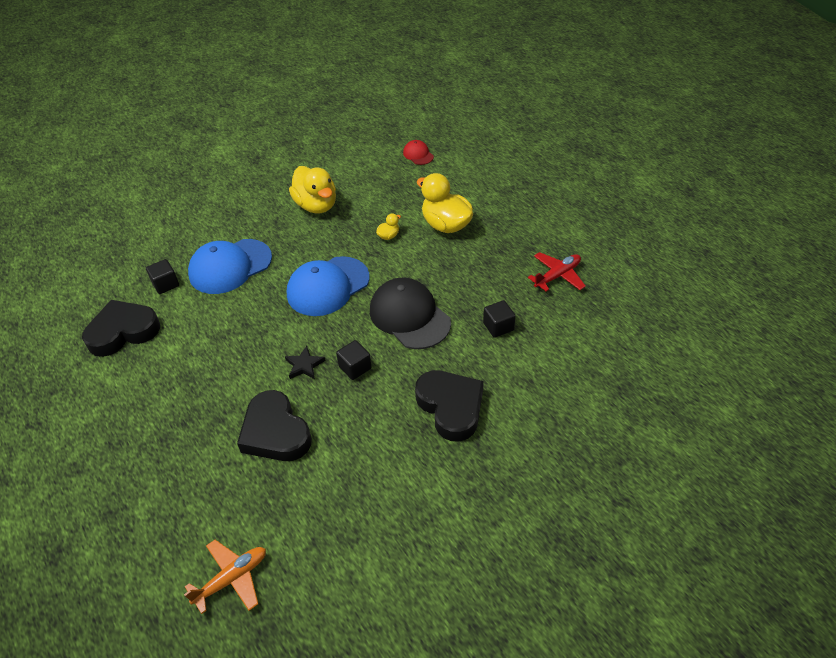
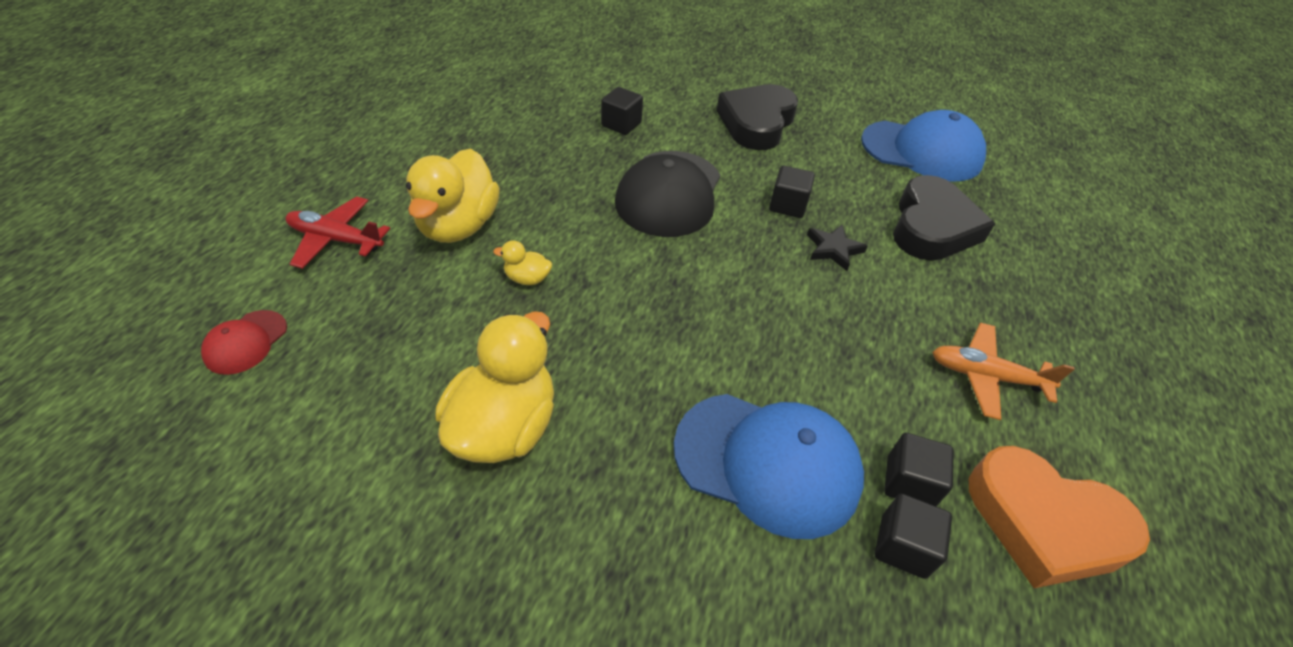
camera: 130 degrees left, 0 degrees up
black heart [82,300,160,357] -> orange heart [969,446,1150,588]
orange plane [184,540,266,614] -> orange plane moved to [932,323,1074,420]
blue cap [287,256,370,316] -> blue cap moved to [861,110,986,182]
red plane [528,252,586,292] -> red plane moved to [286,196,390,269]
none -> black cube [884,433,954,507]

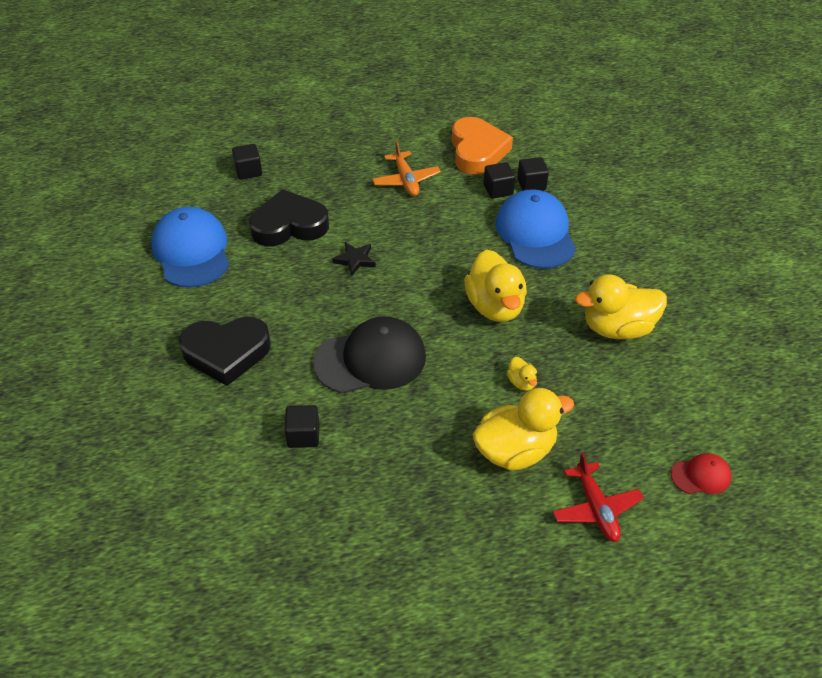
camera: 120 degrees left, 0 degrees up
black cube [769,165,815,218] -> black cube moved to [232,144,262,180]
none -> yellow duck [464,249,527,322]

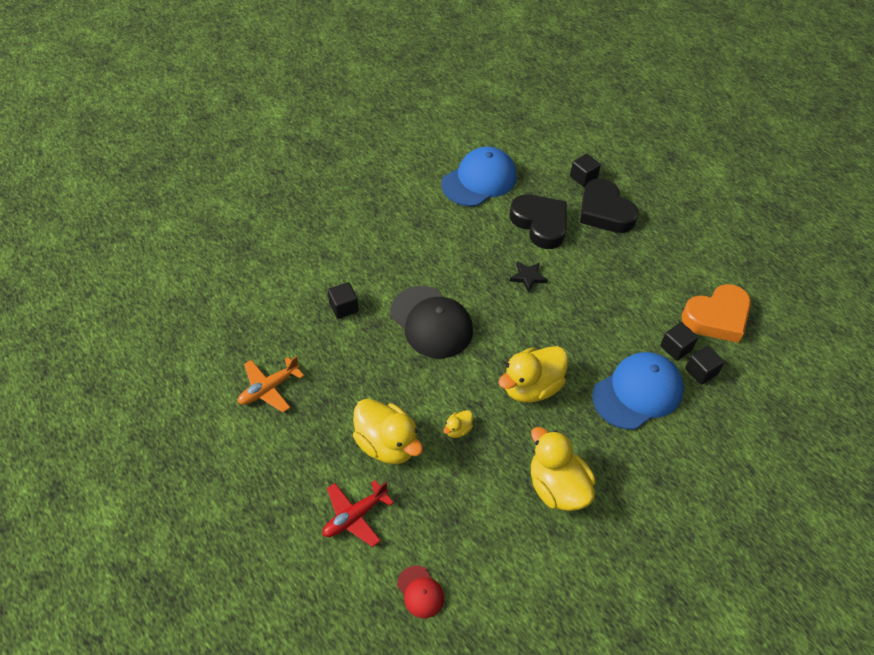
camera: 65 degrees right, 5 degrees up
black heart [179,316,271,386] -> black heart moved to [580,178,639,233]
orange plane [372,140,441,196] -> orange plane moved to [238,356,304,412]

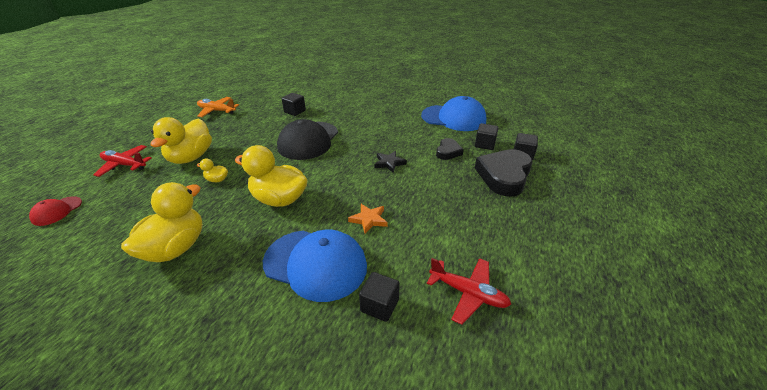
camera: 60 degrees right, 15 degrees down
black heart [510,195,567,249] -> black heart [436,138,464,160], size x0.53
black cube [660,322,698,361] -> black cube moved to [475,123,499,150]
orange heart [682,284,751,343] -> red plane [427,258,511,325]
none -> orange star [348,204,388,234]

